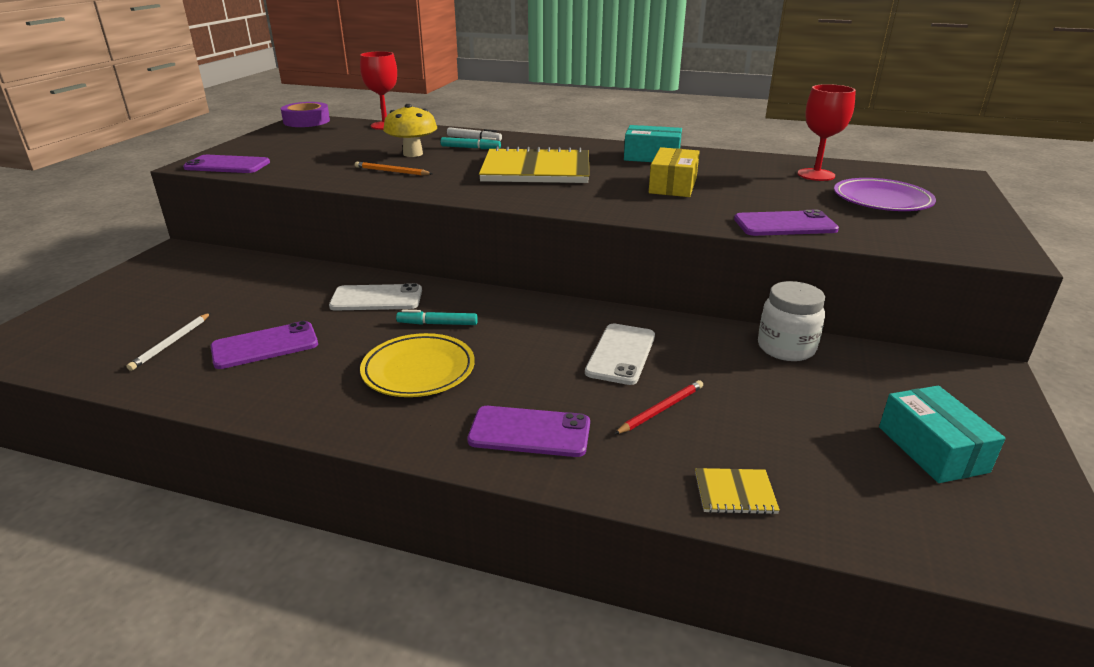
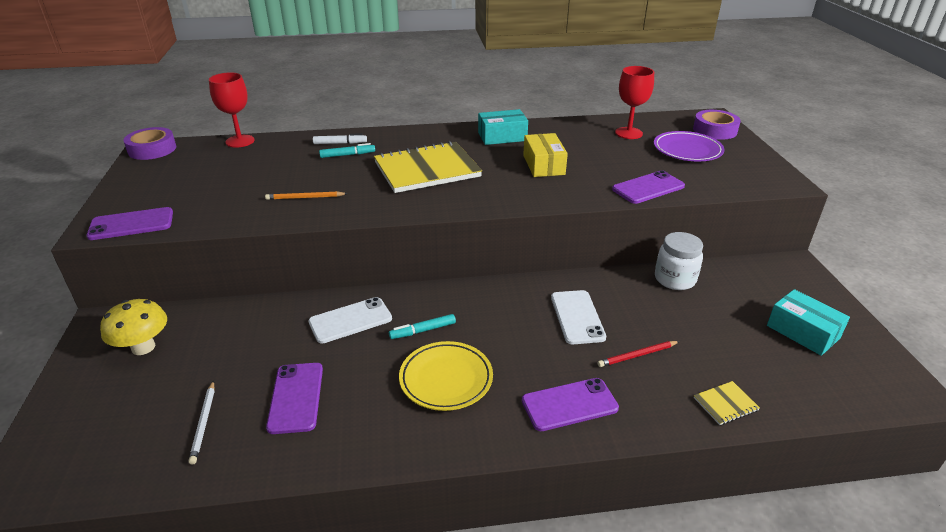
camera: 25 degrees left, 5 degrees up
purple phone [211,321,318,369] -> purple phone turned 45 degrees counterclockwise [266,363,323,434]
yellow mushroom [383,104,437,157] -> yellow mushroom moved to [100,299,167,355]
red pencil [615,380,703,434] -> red pencil turned 135 degrees counterclockwise [597,341,680,367]
none -> purple tape [693,110,741,140]

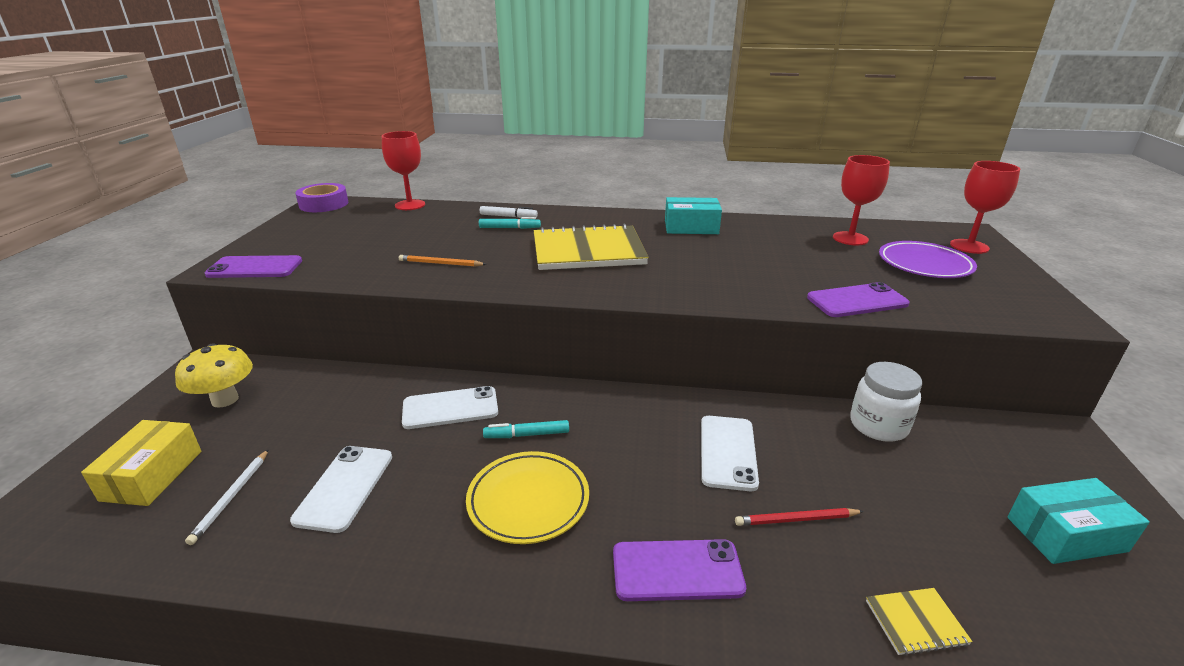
camera: 15 degrees right, 5 degrees down
purple phone [266,363,323,434] -> white phone [290,446,392,533]
yellow box [523,133,568,177] -> yellow box moved to [81,420,202,506]
purple tape [693,110,741,140] -> red goblet [950,161,1020,254]
turquoise box [767,289,850,356] -> turquoise box turned 75 degrees counterclockwise [1007,478,1150,564]

